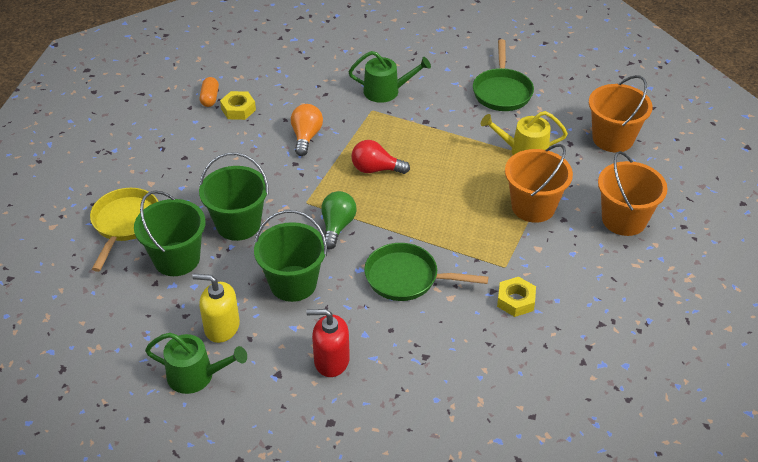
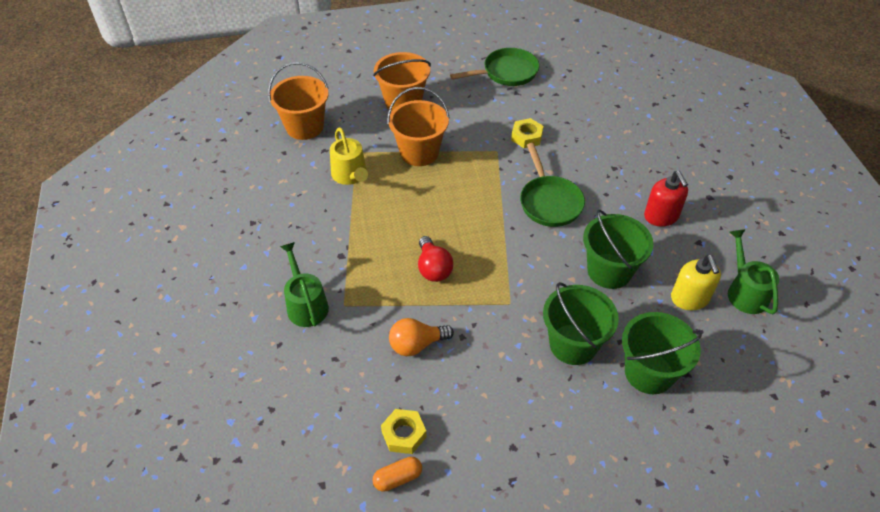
camera: 115 degrees left, 5 degrees up
yellow pan [90,188,159,272] -> none
green light bulb [321,191,357,250] -> none
green pan [473,39,534,111] -> green pan moved to [450,48,539,86]

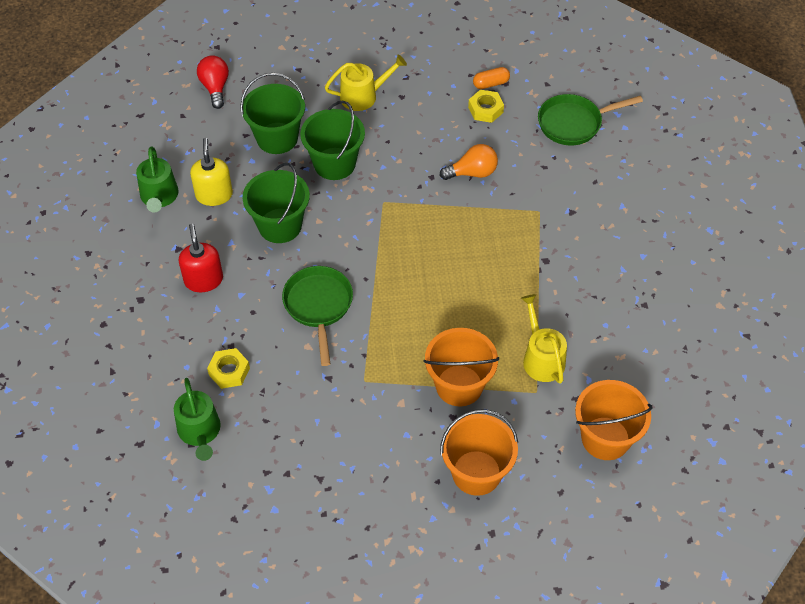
camera: 175 degrees left, 5 degrees up
green watering can [280,242,329,327] -> green watering can moved to [174,378,221,461]
red light bulb [418,236,453,282] -> red light bulb moved to [197,55,229,109]
green pan [450,48,539,86] -> green pan moved to [538,94,643,146]
yellow nut [511,118,544,148] -> yellow nut moved to [207,348,250,389]
none -> yellow watering can [325,55,407,111]

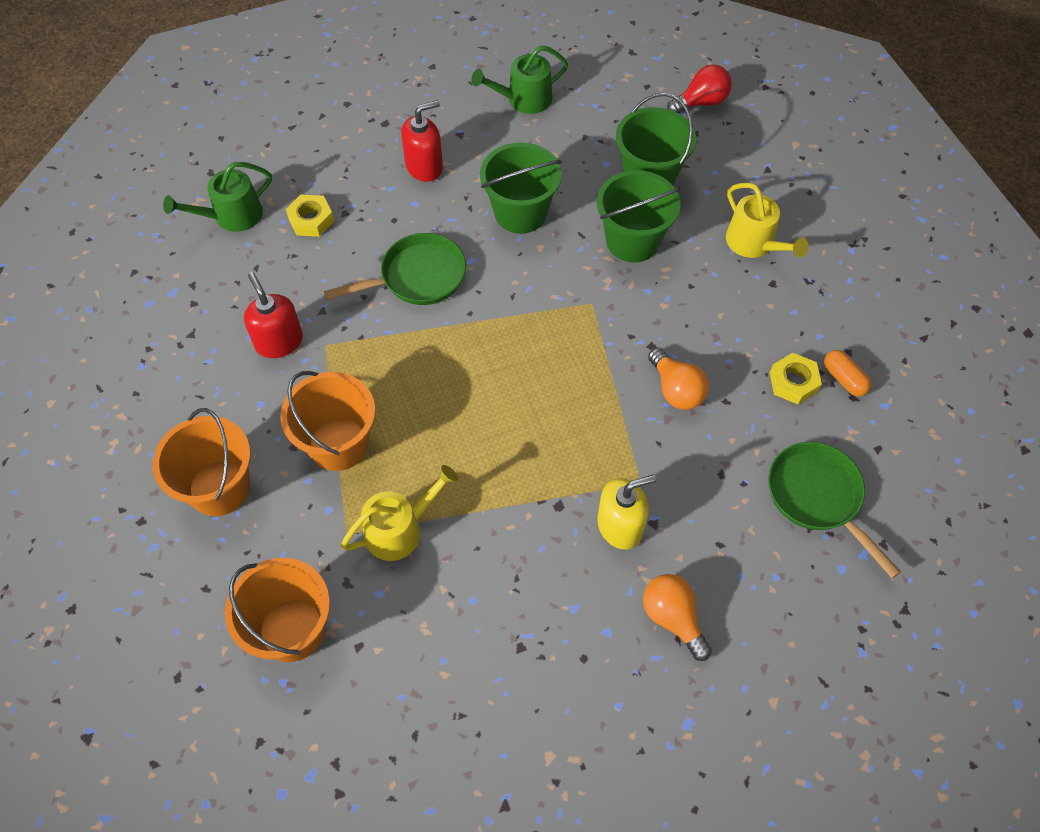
camera: 75 degrees right, 5 degrees up
yellow soap dispenser [190,138,233,206] -> yellow soap dispenser moved to [597,474,656,549]
none -> red soap dispenser [244,272,303,358]
none -> orange light bulb [643,574,712,661]

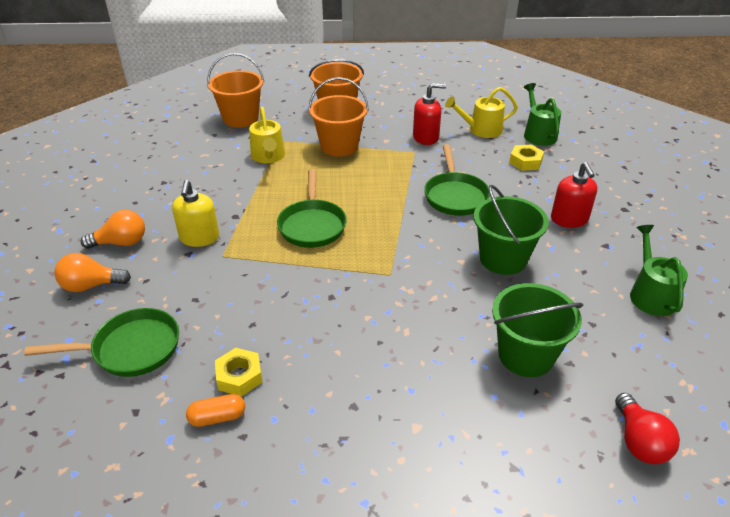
camera: 110 degrees right, 20 degrees down
green bucket [597,170,681,263] -> none
orange light bulb [648,348,709,410] -> orange light bulb moved to [54,253,131,292]
yellow watering can [726,183,809,258] -> yellow watering can moved to [445,87,518,138]
none -> green pan [277,169,347,248]

